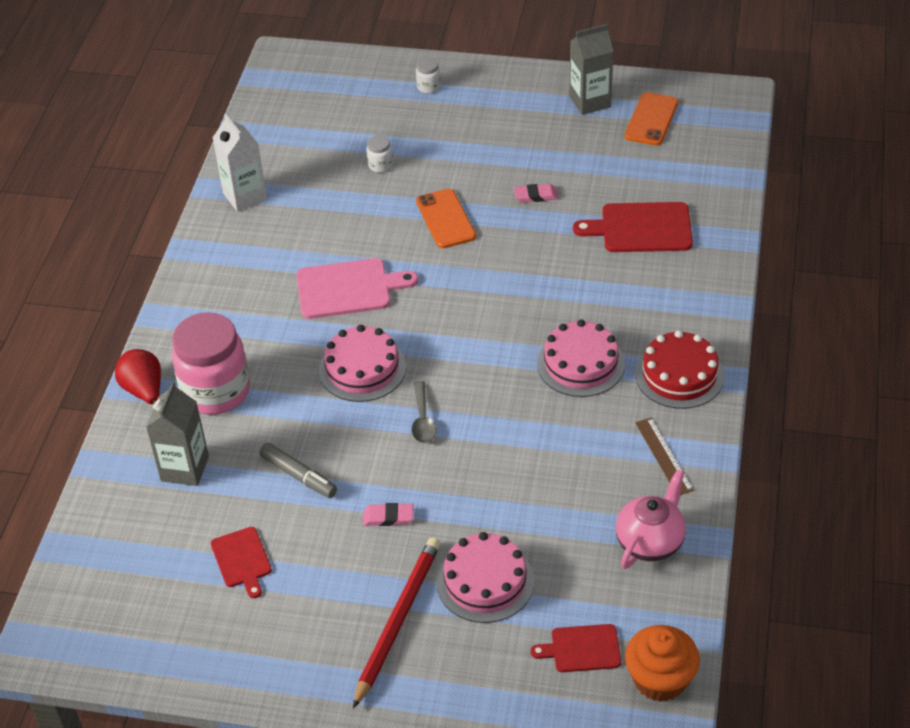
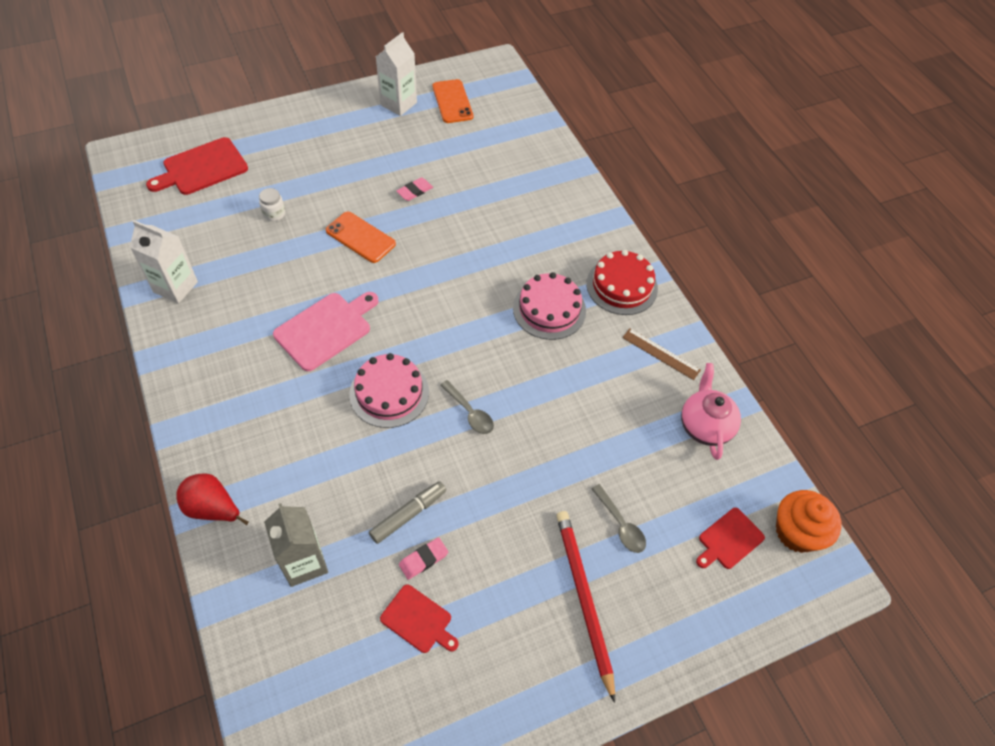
camera: 40 degrees left, 10 degrees up
pink jar [172,312,250,415] -> none
grey marker [259,443,337,498] -> grey marker turned 45 degrees counterclockwise [369,481,446,544]
pink eraser [363,503,413,526] -> pink eraser moved to [399,537,448,580]
white jar [416,58,441,93] -> none
pink cake [436,532,534,623] -> grey spoon [591,484,646,553]
grey carton [569,24,614,115] -> white carton [376,32,417,116]
red cutting board [573,202,693,252] -> red cutting board moved to [146,137,248,195]

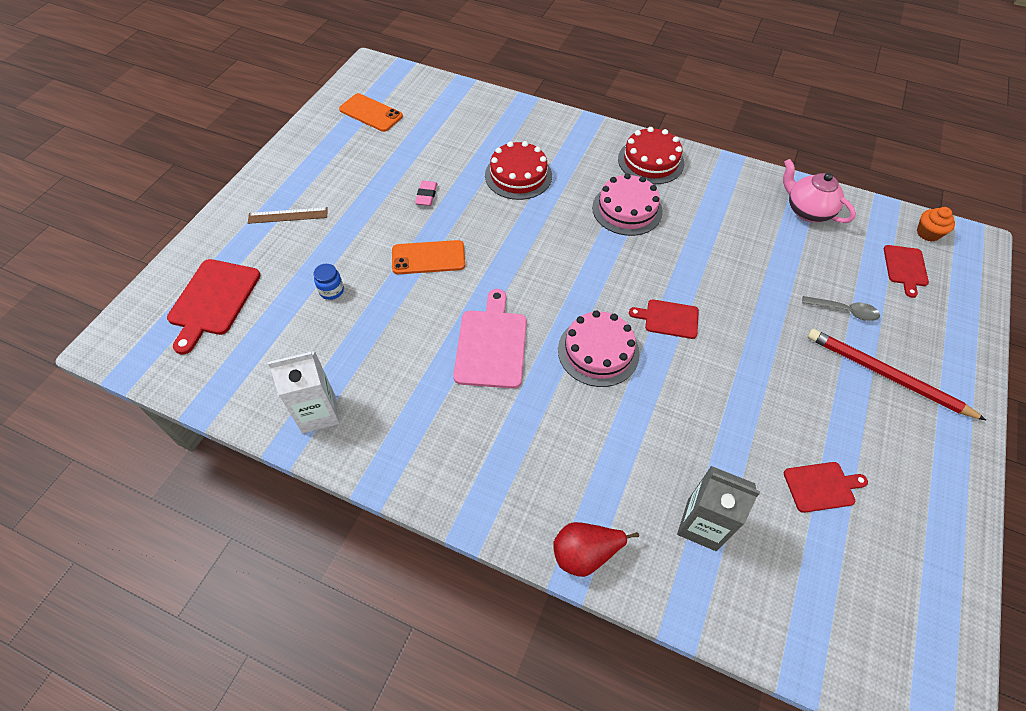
camera: 40 degrees left, 0 degrees up
white jar [259,188,285,221] -> blue jar [314,264,344,300]
grey marker [369,481,446,544] -> none
white carton [376,32,417,116] -> none
pink eraser [399,537,448,580] -> none
grey spoon [440,380,494,434] -> red cutting board [629,299,699,339]
brown ruler [622,328,701,380] -> brown ruler moved to [248,207,328,224]
orange cupcake [776,490,842,553] -> orange cupcake [917,207,955,242], size x0.61
none -> red cake [485,141,552,200]

